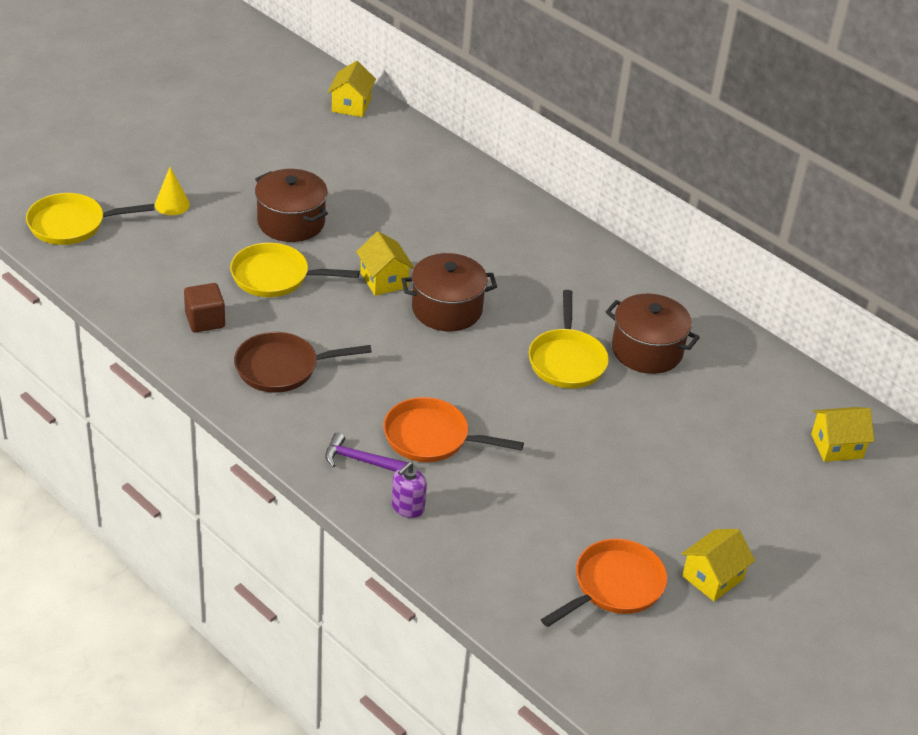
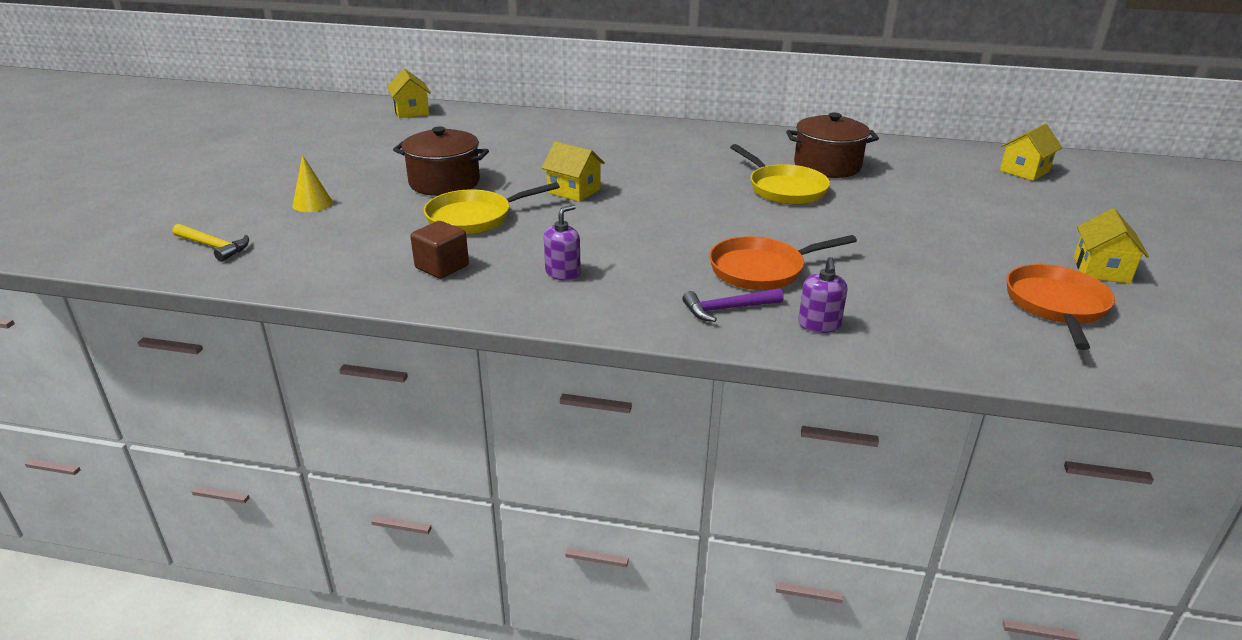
camera: 30 degrees left, 10 degrees down
yellow pan [26,193,155,245] -> yellow hammer [173,224,249,262]
brown pan [234,332,372,393] -> purple soap dispenser [544,204,581,281]
brown pot [401,253,497,331] -> none

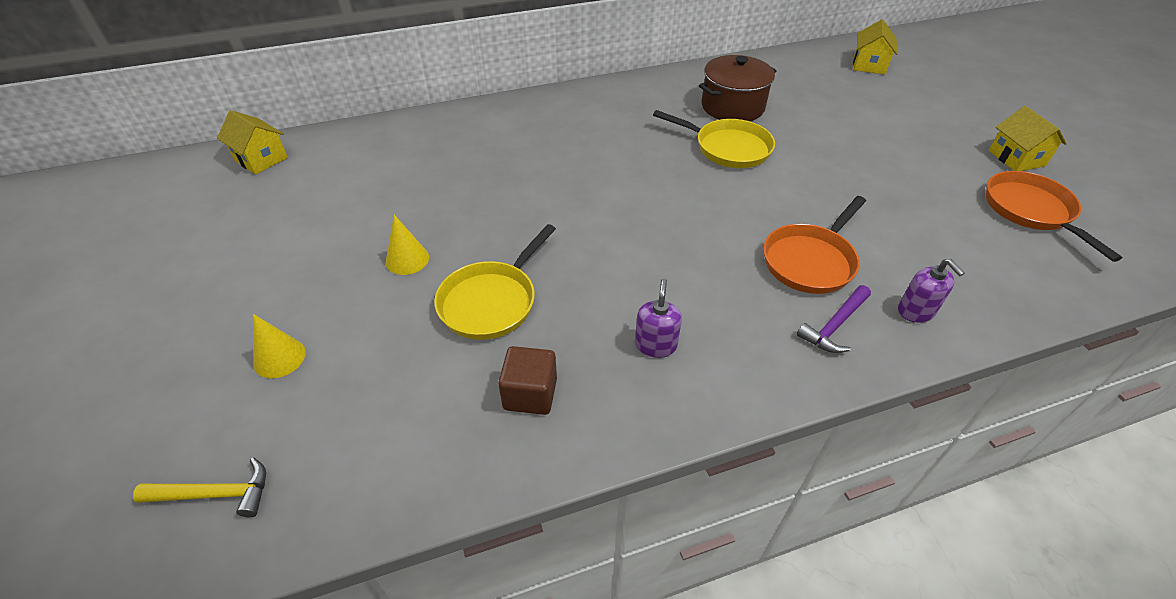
camera: 30 degrees left, 15 degrees up
brown pot [393,126,489,196] -> yellow cone [386,215,429,275]
yellow house [542,141,605,202] -> none

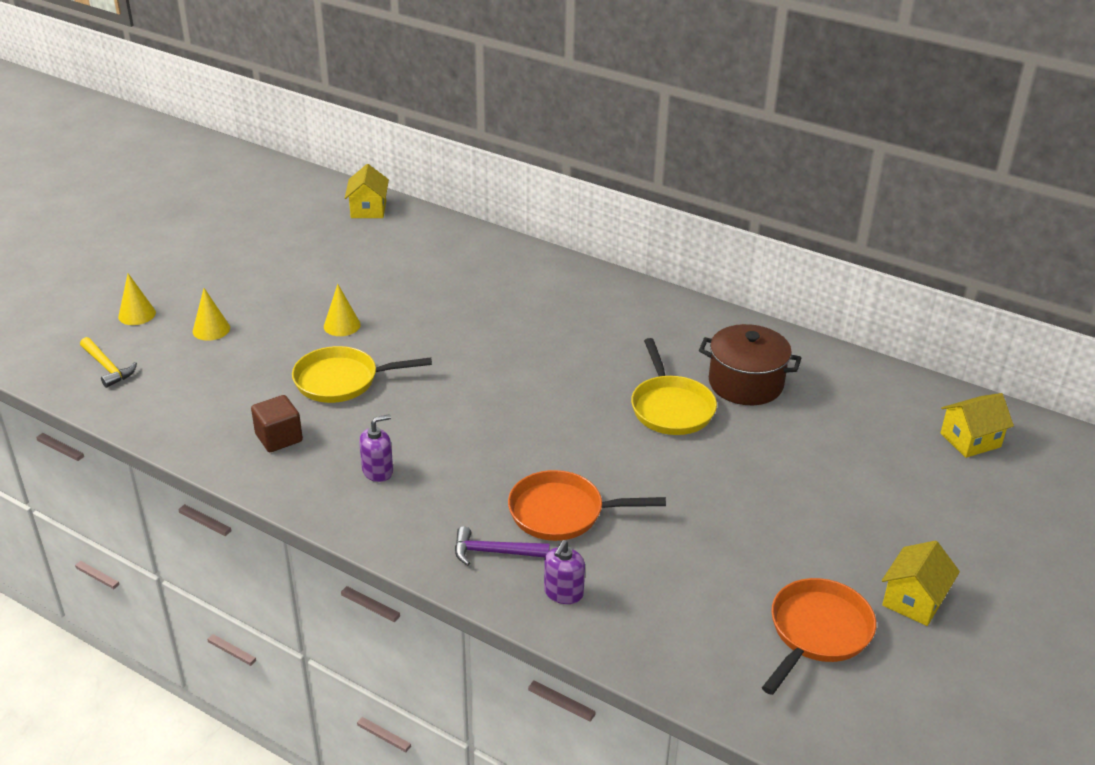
camera: 50 degrees right, 10 degrees down
none -> yellow cone [118,273,156,325]

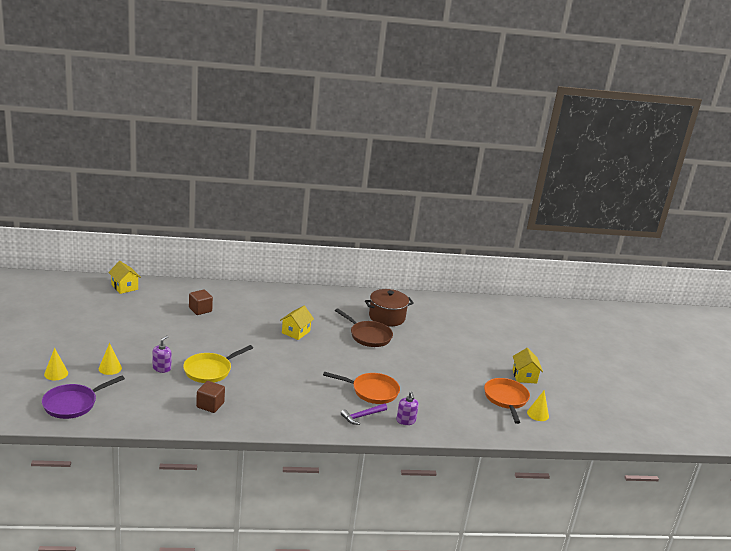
camera: 40 degrees left, 10 degrees down
yellow hammer [80,337,137,388] -> purple pan [42,376,125,419]
yellow cone [324,284,361,336] -> yellow cone moved to [527,390,549,421]
purple soap dispenser [359,414,393,482] -> purple soap dispenser moved to [153,335,171,373]
orange pan [508,470,666,541] -> orange pan turned 135 degrees counterclockwise [323,372,400,404]
yellow pan [631,338,717,435] -> brown pan [335,308,393,347]
yellow house [941,393,1014,458] -> yellow house moved to [280,306,314,340]
none -> brown cube [189,289,213,315]

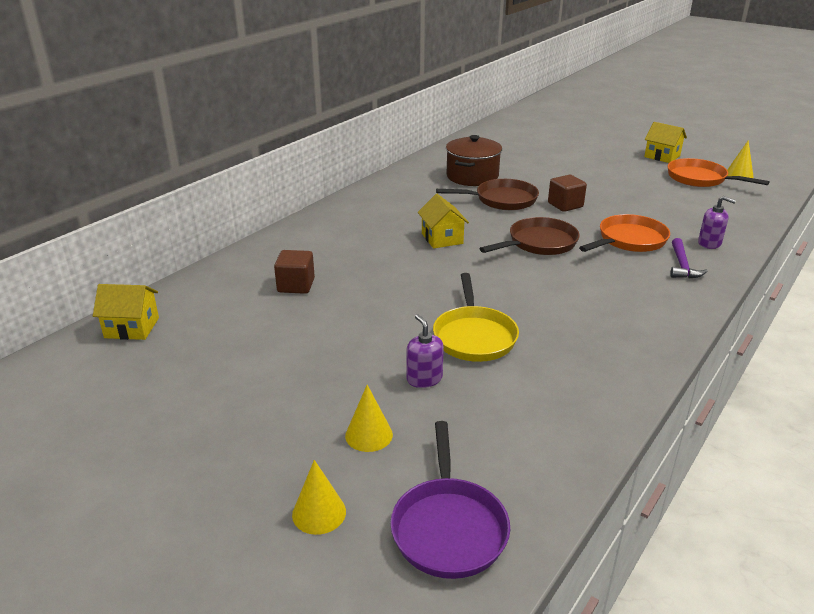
camera: 45 degrees left, 5 degrees up
brown cube [196,381,225,413] -> brown cube moved to [548,175,587,212]
none -> brown pan [479,217,580,255]

